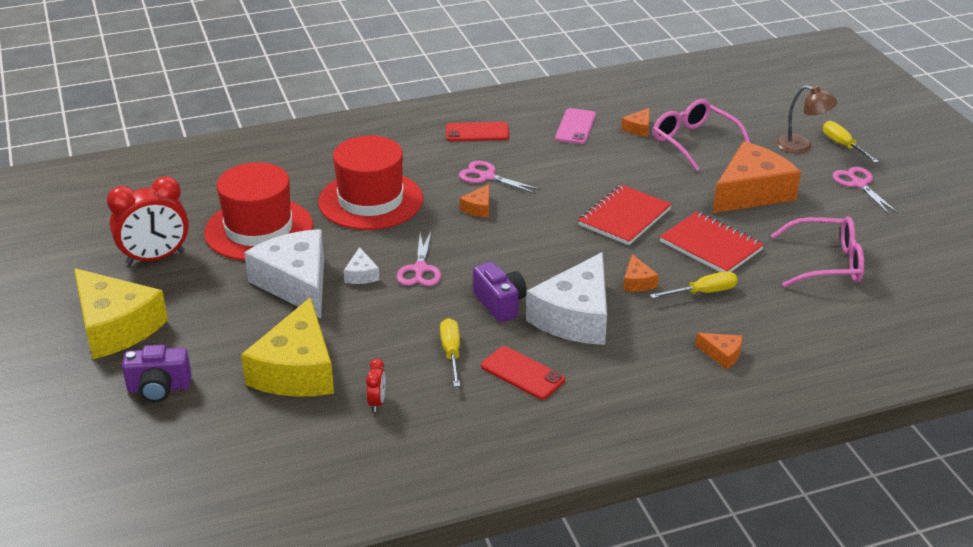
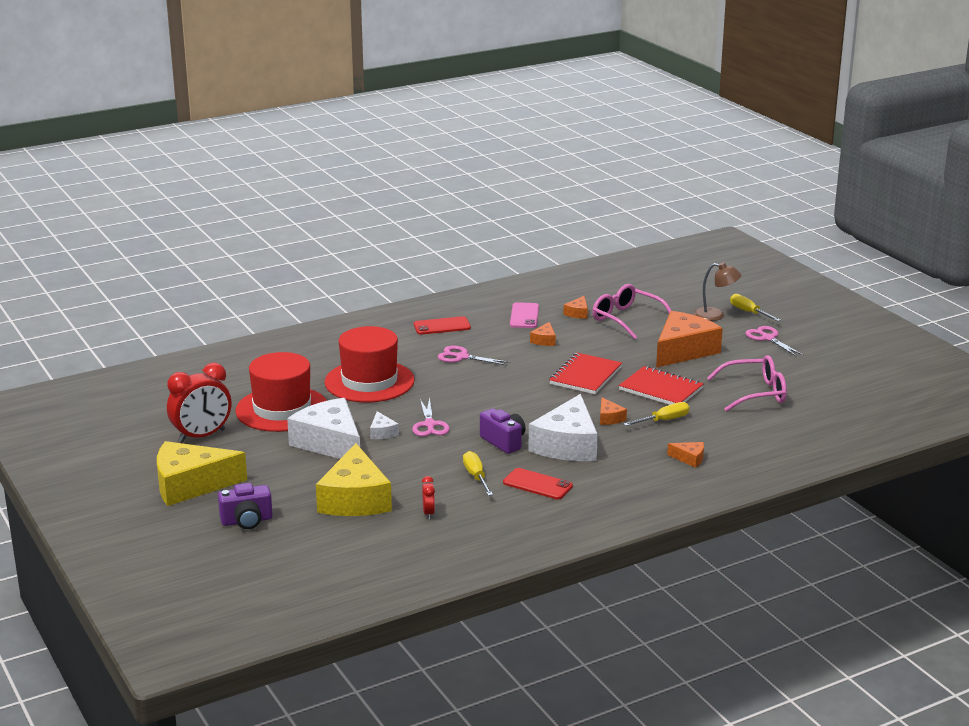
camera: 10 degrees left, 10 degrees down
yellow cheese [74,268,168,359] -> yellow cheese turned 135 degrees clockwise [157,441,247,506]
orange cheese [460,184,489,218] -> orange cheese moved to [530,322,556,346]

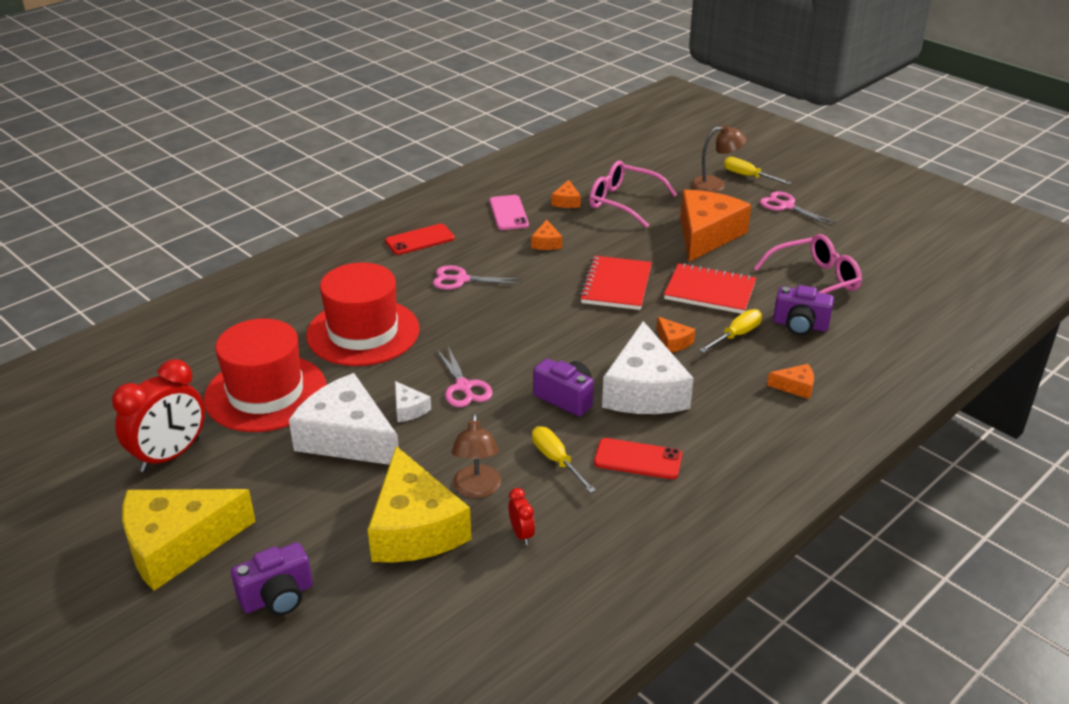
camera: 15 degrees left, 10 degrees up
none -> brown lamp [452,413,501,498]
none -> purple camera [773,285,834,335]

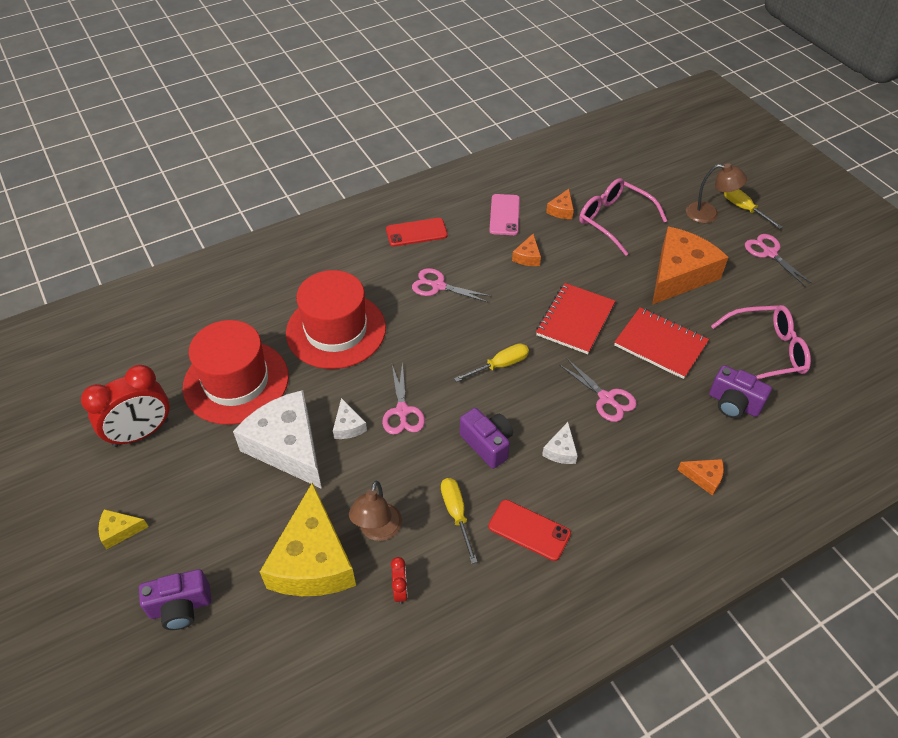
camera: 15 degrees right, 15 degrees up
yellow cheese [122,489,256,591] -> yellow cheese [98,509,148,549], size x0.43
white cheese [602,321,693,414] -> white cheese [542,422,578,464], size x0.43
orange cheese [657,317,695,353] -> pink scissors [560,359,637,422]
yellow screwdriver [699,309,762,353] -> yellow screwdriver moved to [454,343,529,382]

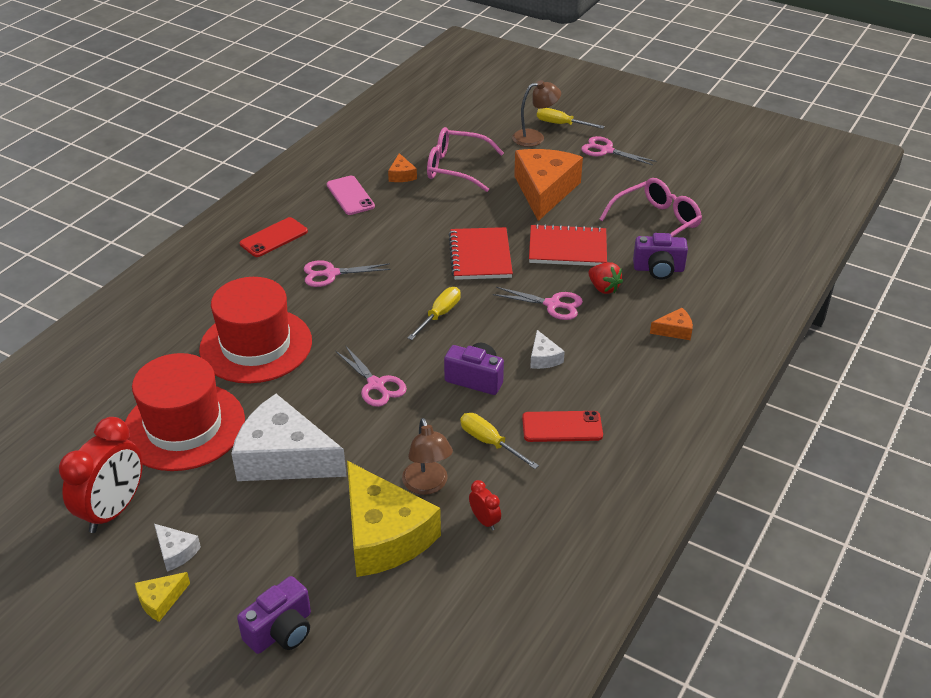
camera: 30 degrees left, 10 degrees down
white cheese [333,398,367,439] -> white cheese moved to [154,524,201,572]
orange cheese [512,234,541,266] -> none
none -> red strawberry [588,262,623,294]

